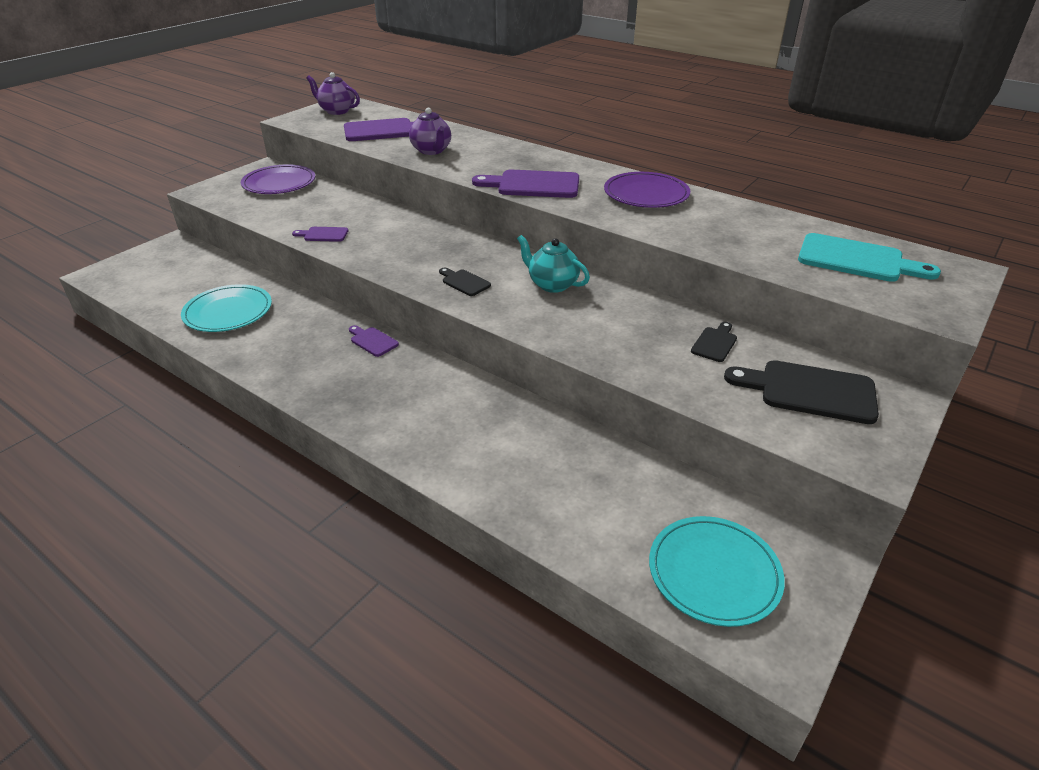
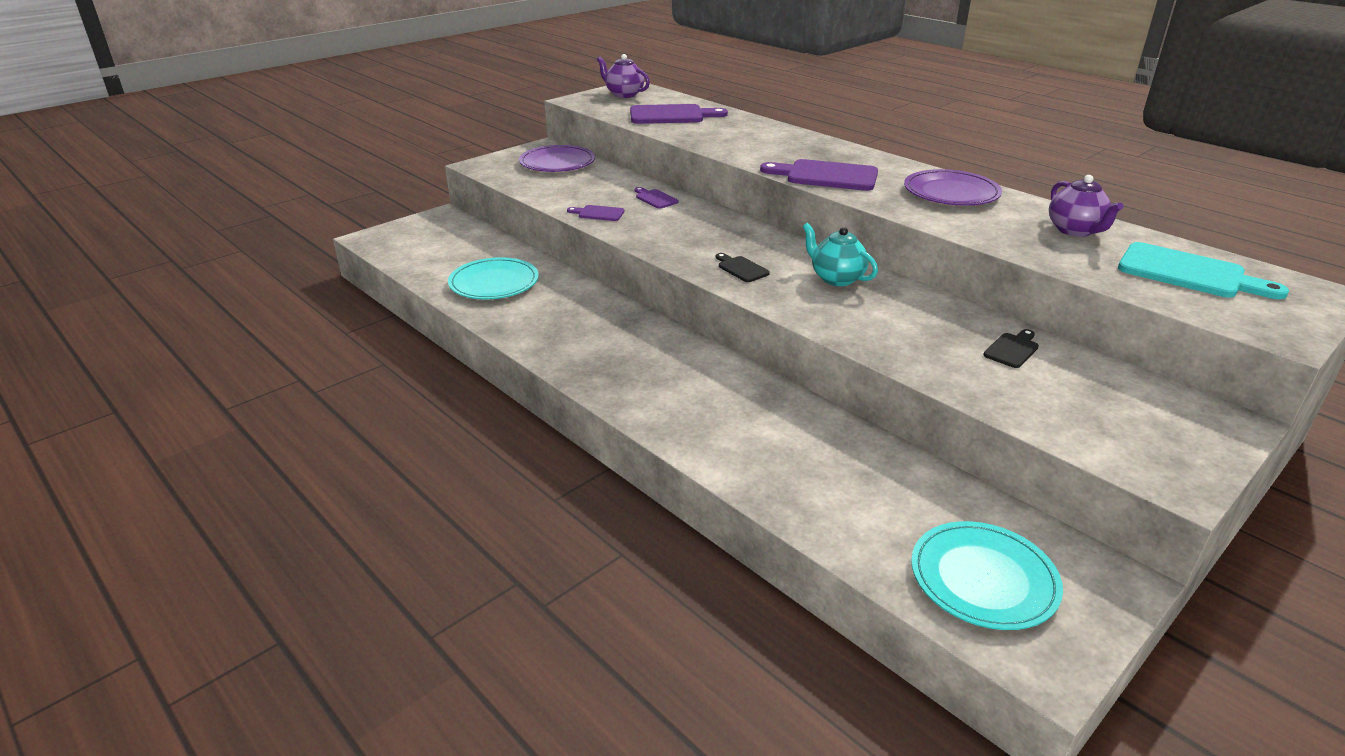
camera: 10 degrees right, 5 degrees down
purple cutting board [349,325,399,357] -> purple cutting board moved to [634,187,679,209]
purple teapot [409,108,451,155] -> purple teapot moved to [1049,175,1123,237]
black cutting board [724,360,879,424] -> none

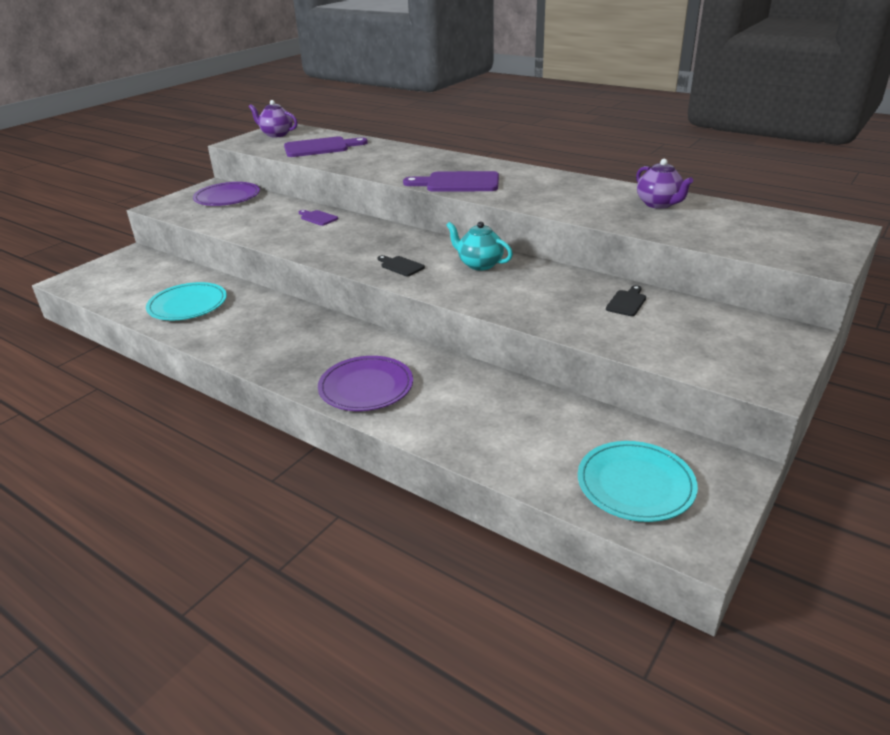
camera: 10 degrees left, 0 degrees up
purple cutting board [567,205,625,221] -> none
purple plate [904,169,1002,206] -> purple plate moved to [318,356,413,411]
turquoise cutting board [1118,242,1289,299] -> none

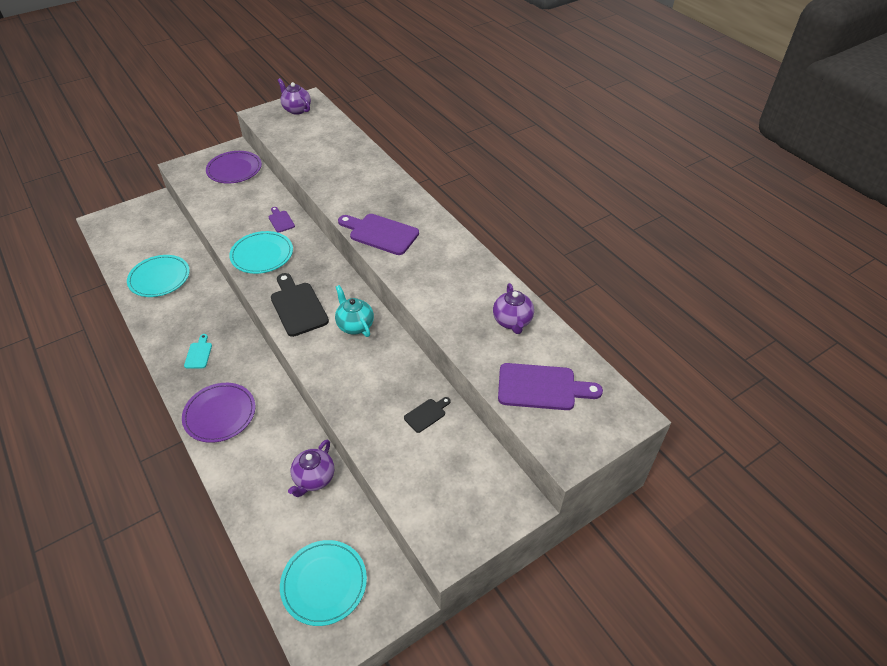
camera: 20 degrees right, 15 degrees up
purple cutting board [284,136,368,157] -> purple cutting board moved to [498,363,603,410]
black cutting board [377,255,425,276] -> black cutting board [271,273,329,337], size x1.95
none -> turquoise cutting board [184,334,212,368]
none -> turquoise plate [229,231,293,274]
none -> purple teapot [288,439,334,497]

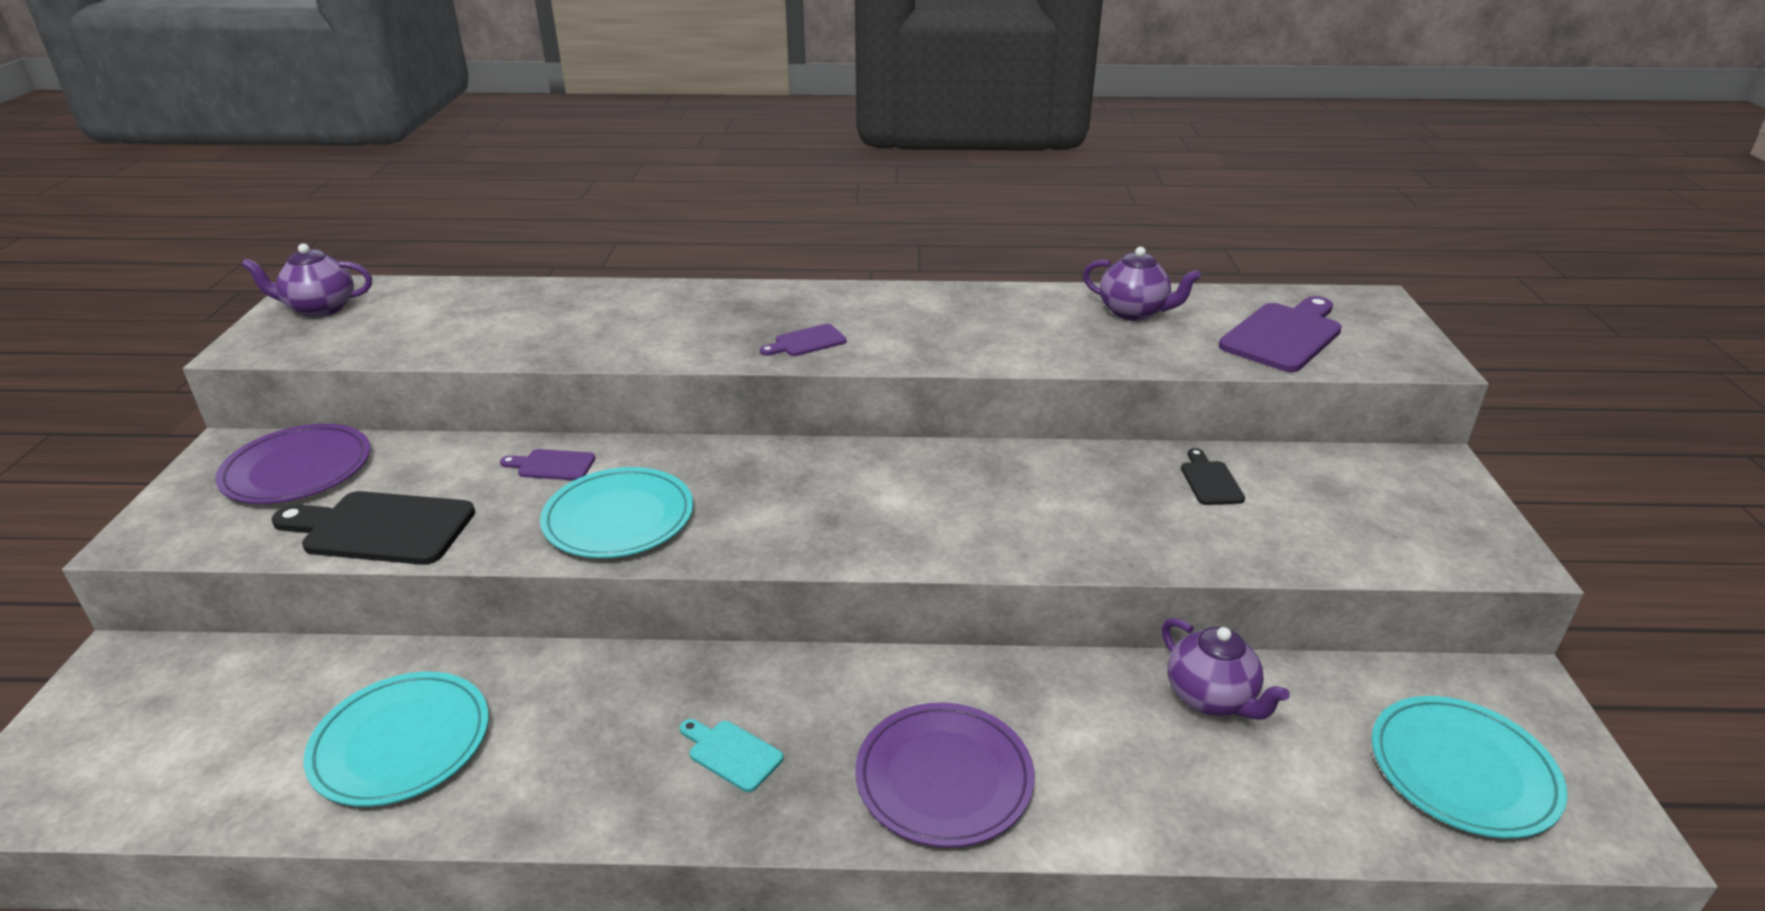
camera: 55 degrees left, 15 degrees down
black cutting board [271,273,329,337] -> black cutting board moved to [272,491,475,565]
turquoise teapot [335,285,374,337] -> none
purple cutting board [338,214,419,255] -> purple cutting board [760,324,847,356], size x0.51

